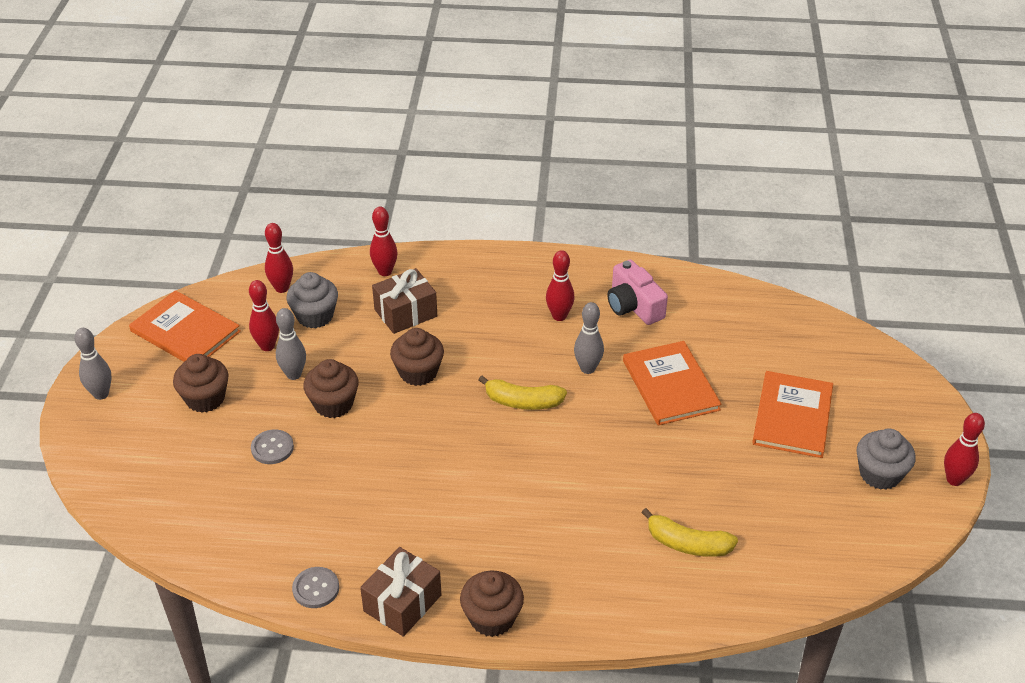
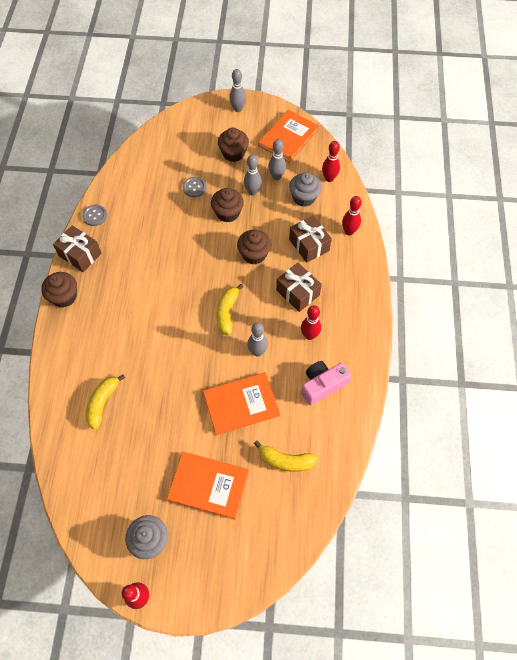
camera: 90 degrees right, 20 degrees up
red bowling pin [249,280,279,351] -> grey bowling pin [268,139,286,180]
none -> yellow banana [254,440,317,472]
none -> brown gift [276,262,322,312]

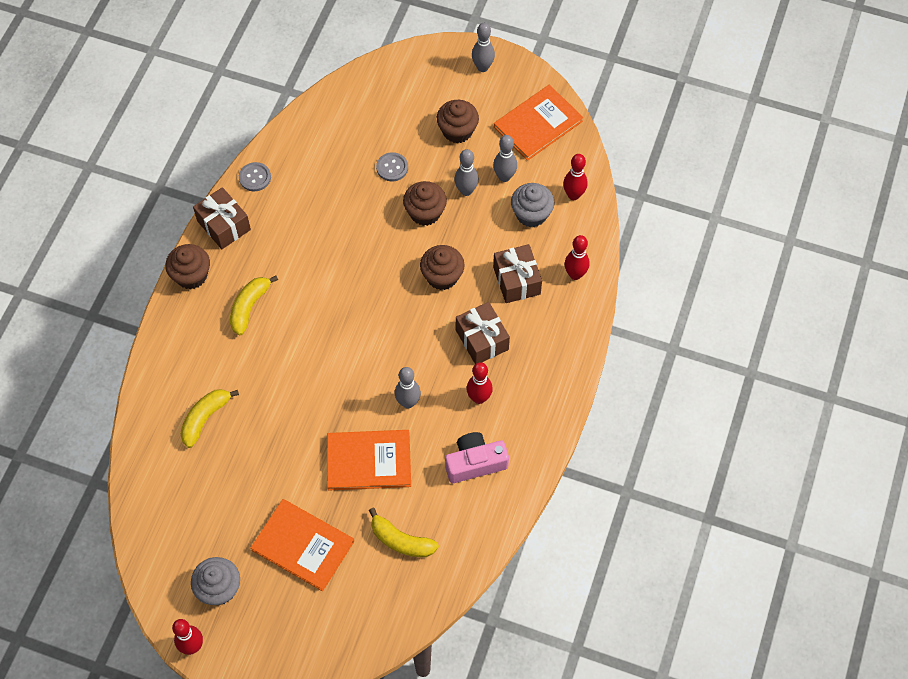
camera: 15 degrees right, 0 degrees up
yellow banana [216,284,243,335] -> yellow banana moved to [230,275,278,335]

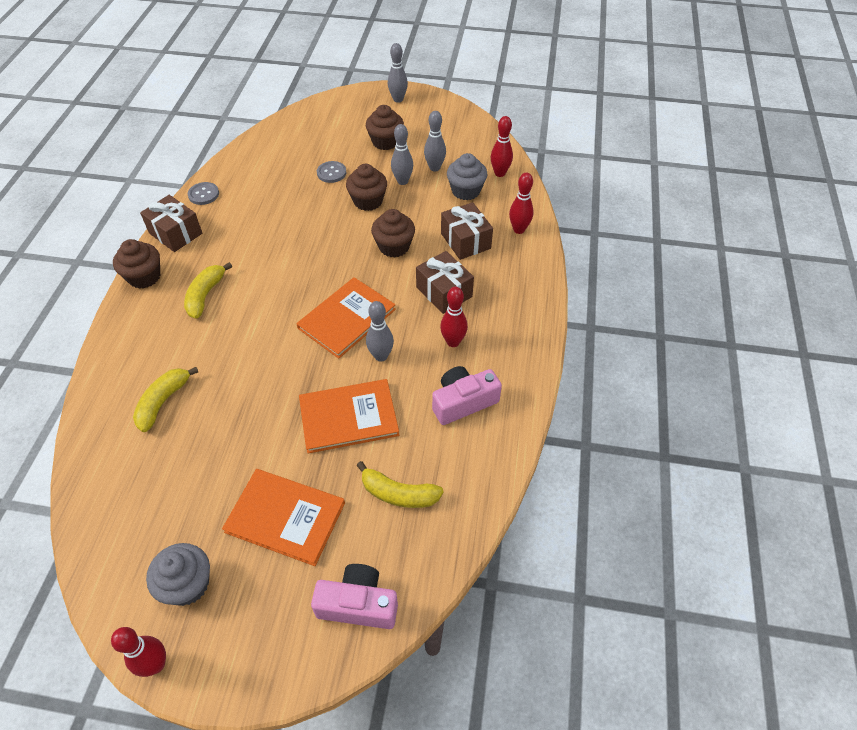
camera: 10 degrees left, 10 degrees down
orange book [494,85,583,161] -> orange book moved to [296,277,396,359]
none -> pink camera [311,564,398,629]

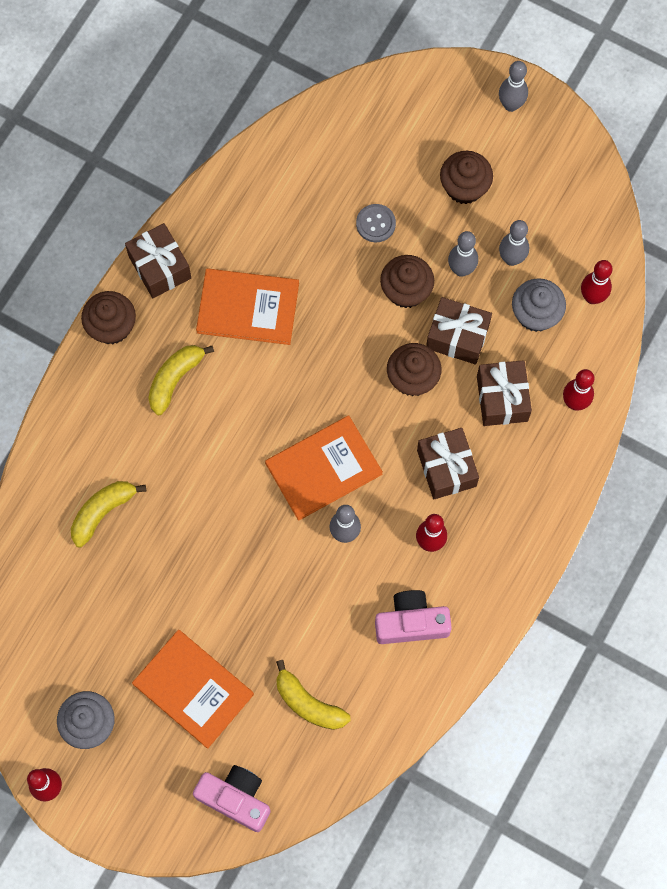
camera: 20 degrees right, 20 degrees up
grey button [188,182,219,205] -> none
orange book [299,379,399,453] -> orange book moved to [196,268,299,345]
none -> brown gift [426,297,492,365]

